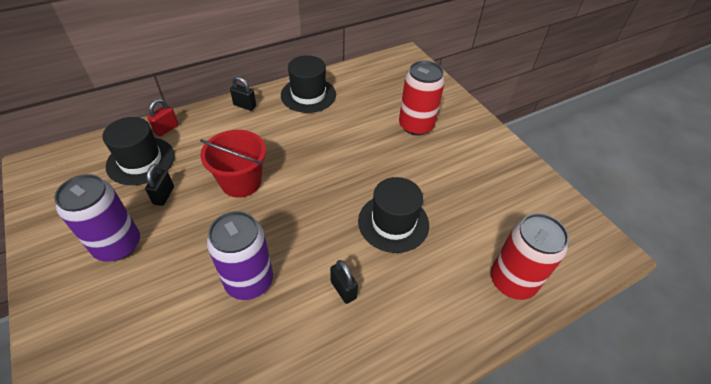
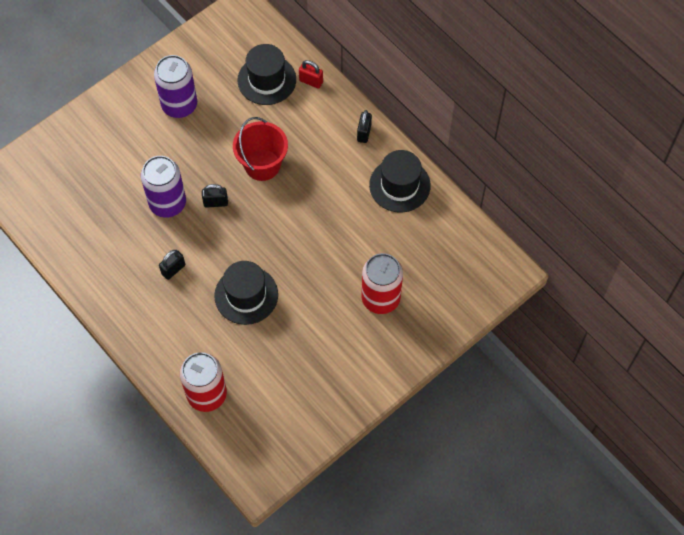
camera: 80 degrees right, 15 degrees up
black padlock [145,164,174,206] -> black padlock moved to [202,184,228,208]

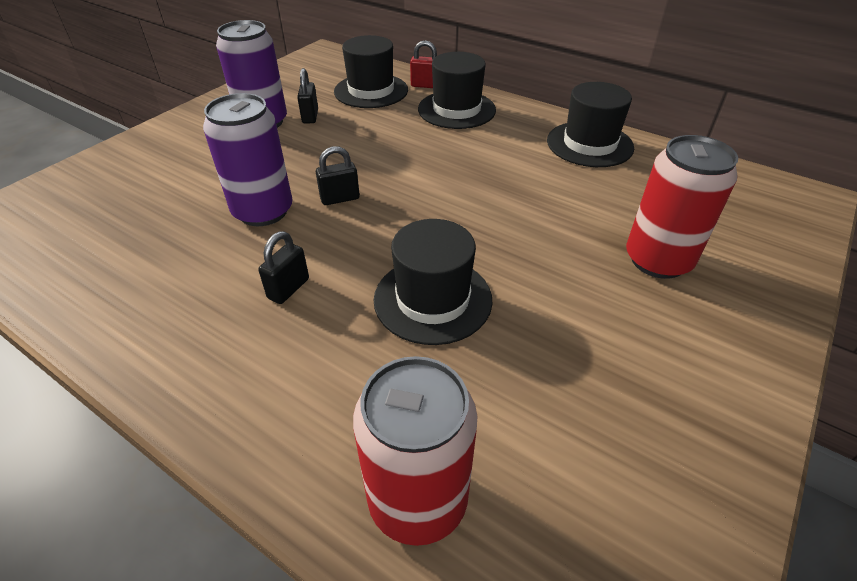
camera: 15 degrees left, 20 degrees down
red bucket [233,117,288,181] -> none
black padlock [357,110,372,143] -> black padlock moved to [297,68,318,124]
none -> black hat [418,52,496,129]

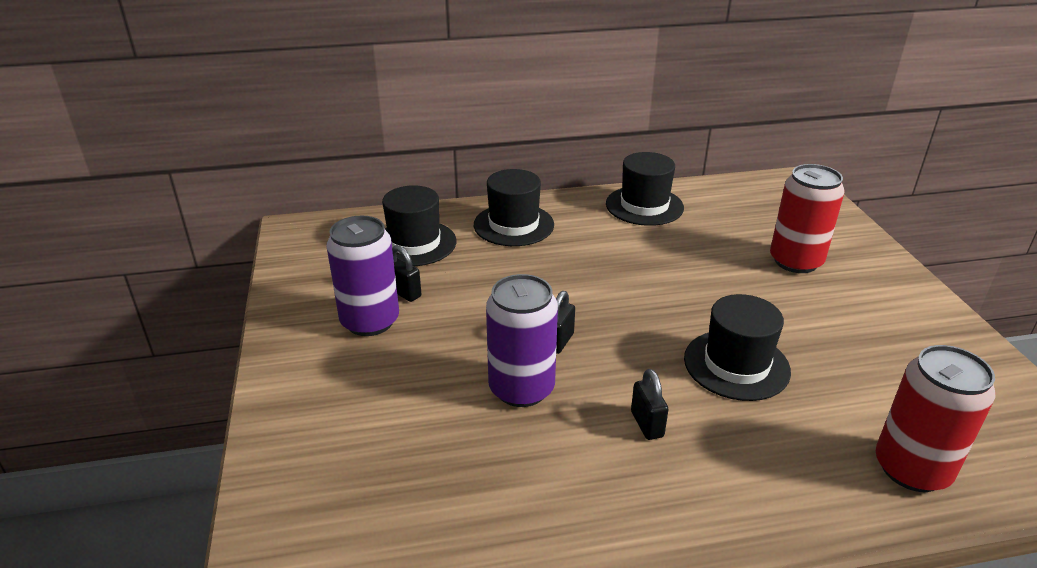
camera: 45 degrees left, 10 degrees down
red padlock [410,40,437,88] -> none

